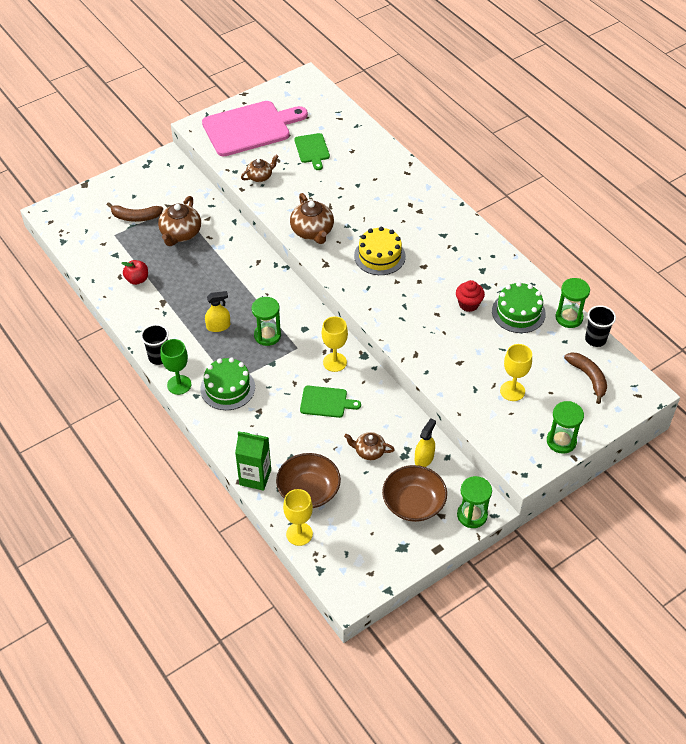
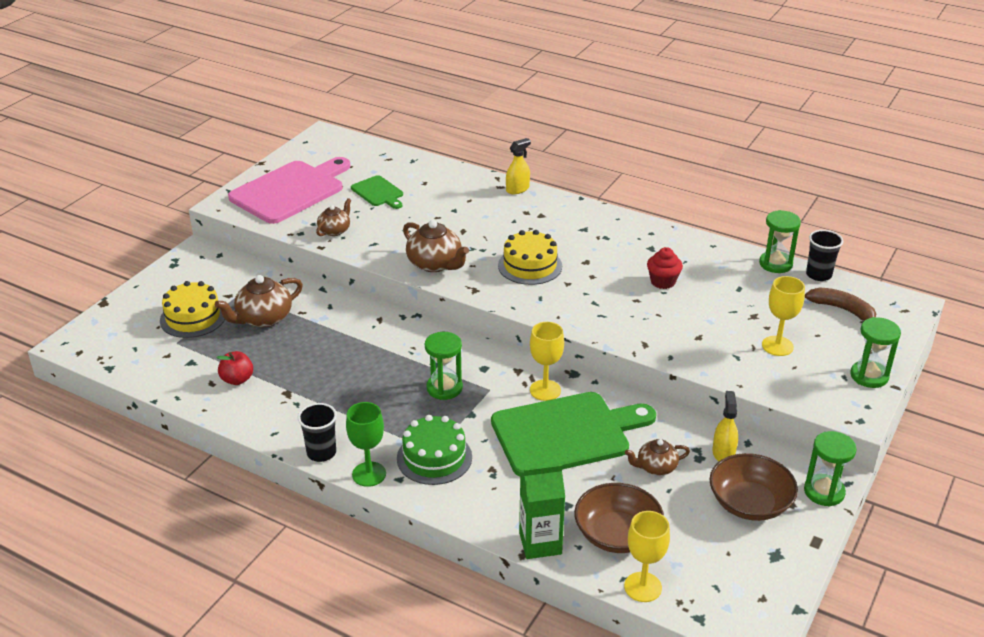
camera: 25 degrees left, 15 degrees down
brown banana [107,202,163,222] -> yellow cake [160,281,225,338]
brown teapot [158,196,201,246] -> brown teapot turned 60 degrees clockwise [215,275,303,327]
yellow spray bottle [205,291,230,332] -> yellow spray bottle moved to [506,138,531,194]
green cutting board [300,386,361,418] -> green cutting board [491,392,656,477], size x2.05
green cake [492,282,546,333] -> none

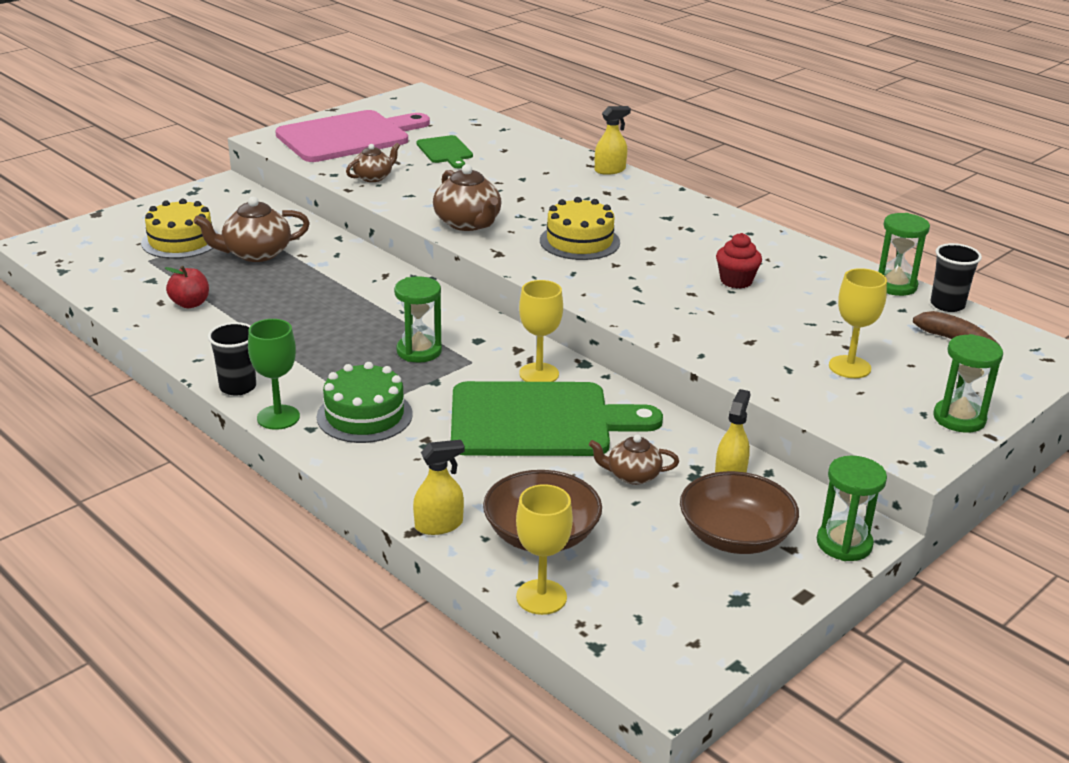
camera: 15 degrees right, 5 degrees down
green carton [519,464,565,559] -> yellow spray bottle [413,440,464,535]

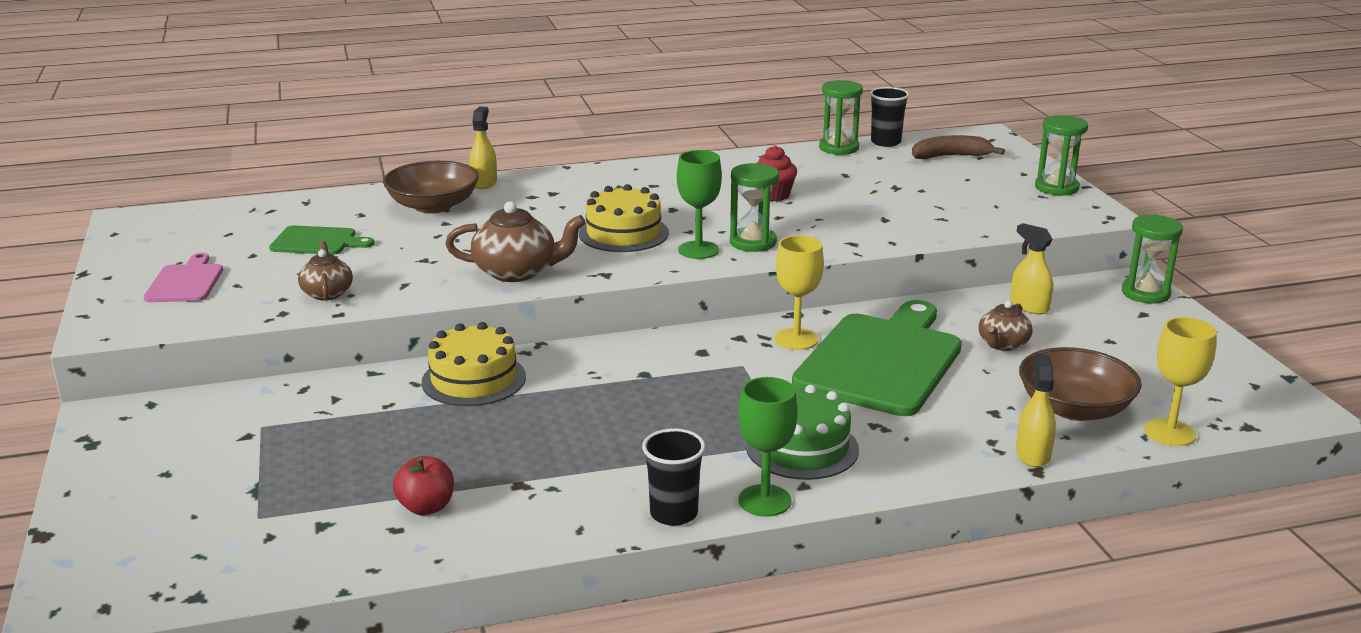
camera: 60 degrees left, 5 degrees down
yellow cake [141,199,219,259] -> yellow cake moved to [422,322,526,406]
brown teapot [193,197,310,262] -> none
pink cutting board [275,110,430,162] -> pink cutting board [144,253,223,302], size x0.49
green hourglass [394,276,442,363] -> green hourglass moved to [730,163,779,252]
brown bowl [680,471,799,554] -> brown bowl moved to [383,161,479,213]
yellow goblet [829,268,887,378] -> none
none -> green goblet [677,150,722,259]

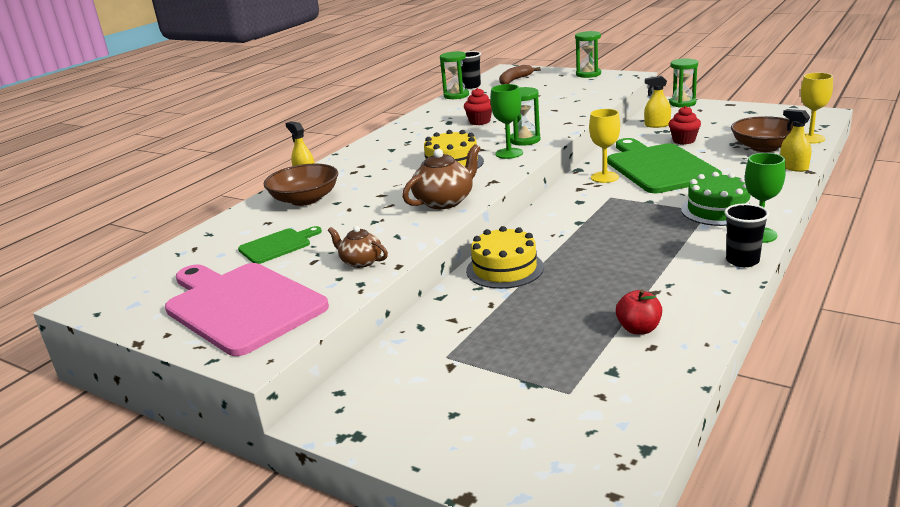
camera: 40 degrees left, 0 degrees up
pink cutting board [144,253,223,302] -> pink cutting board [165,263,329,356], size x2.05
brown teapot [979,300,1033,351] -> red cupcake [669,106,701,145]

